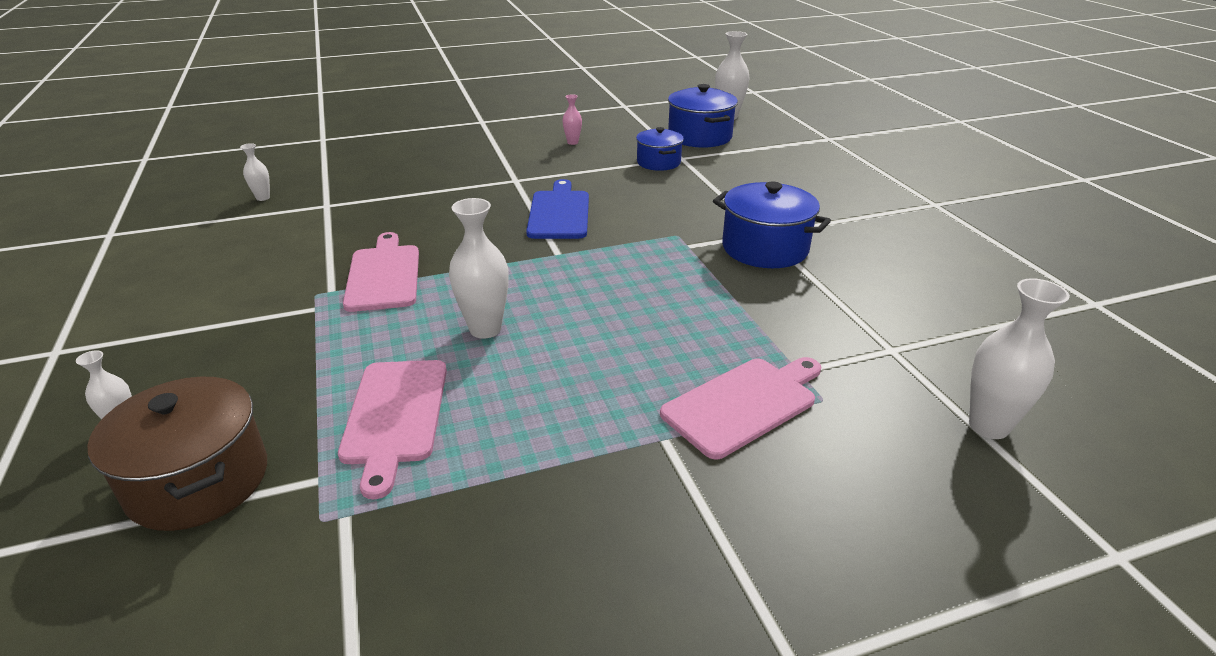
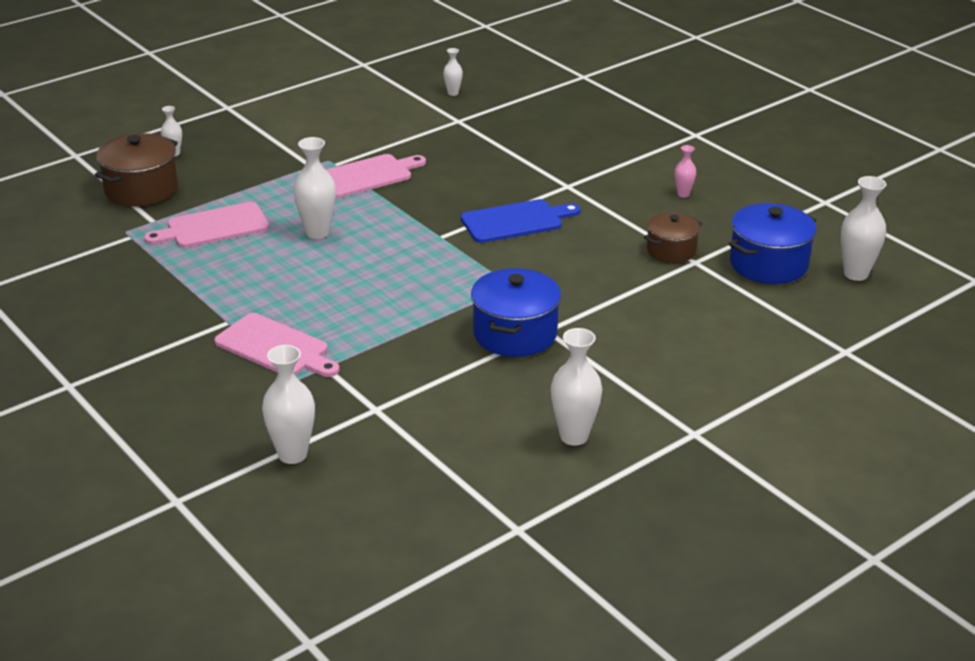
camera: 70 degrees right, 0 degrees up
blue pot [636,127,684,171] -> brown pot [644,212,702,263]
none -> white vase [551,328,603,446]

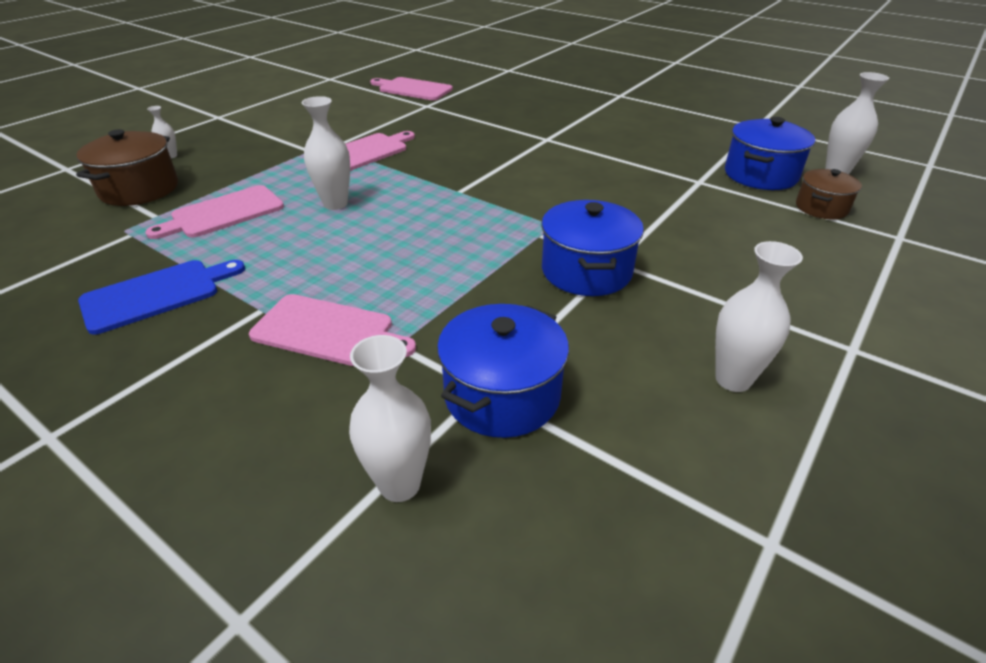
camera: 15 degrees left, 5 degrees up
white vase [443,48,463,96] -> pink cutting board [370,77,453,100]
blue cutting board [461,199,581,243] -> blue cutting board moved to [78,260,245,335]
brown pot [644,212,702,263] -> brown pot moved to [796,169,862,219]
pink vase [675,145,697,197] -> none
none -> blue pot [437,304,569,438]

